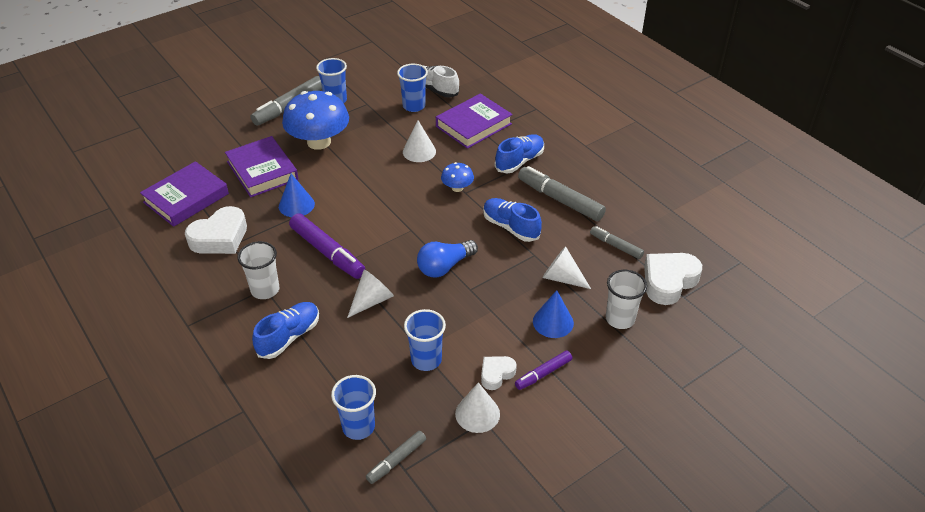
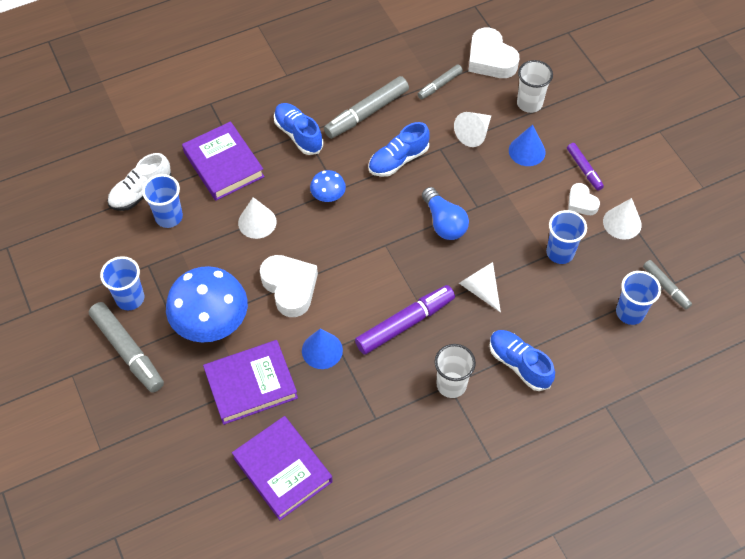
camera: 80 degrees left, 15 degrees up
white heart [185,206,247,254] -> white heart moved to [260,255,318,317]

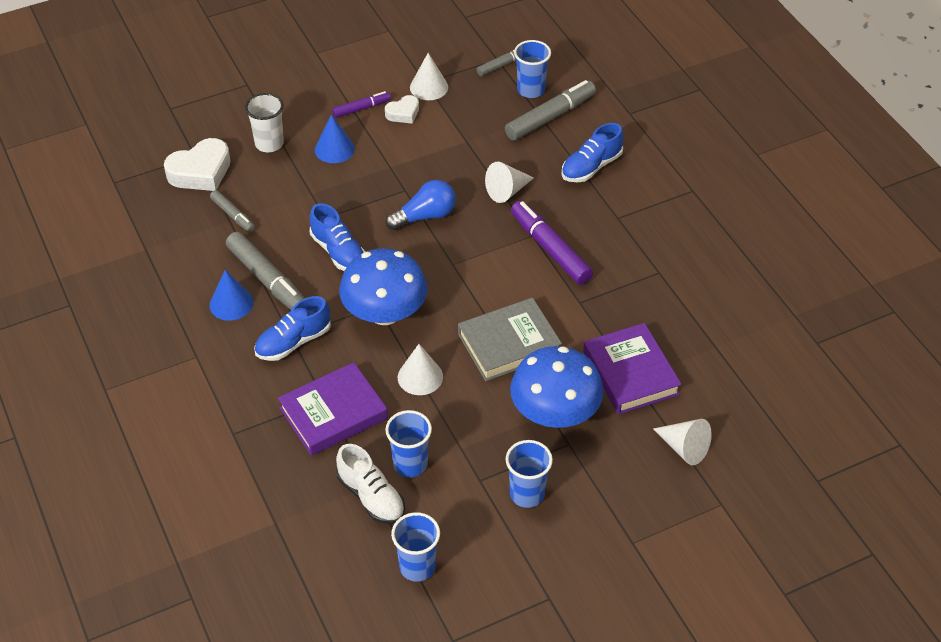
camera: 90 degrees left, 10 degrees down
grey marker [89,302,164,393] -> grey marker moved to [505,80,596,141]
purple book [232,416,333,520] -> none
white heart [260,255,318,317] -> grey book [458,298,562,381]
blue cone [302,329,343,369] -> blue cone moved to [209,270,253,321]
blue mushroom [310,170,346,202] -> blue mushroom [339,248,428,325], size x2.11
white cup [434,344,476,398] -> none
white cone [454,112,491,147] -> white cone moved to [653,419,712,465]
blue cup [546,210,587,264] -> blue cup moved to [391,512,440,582]

